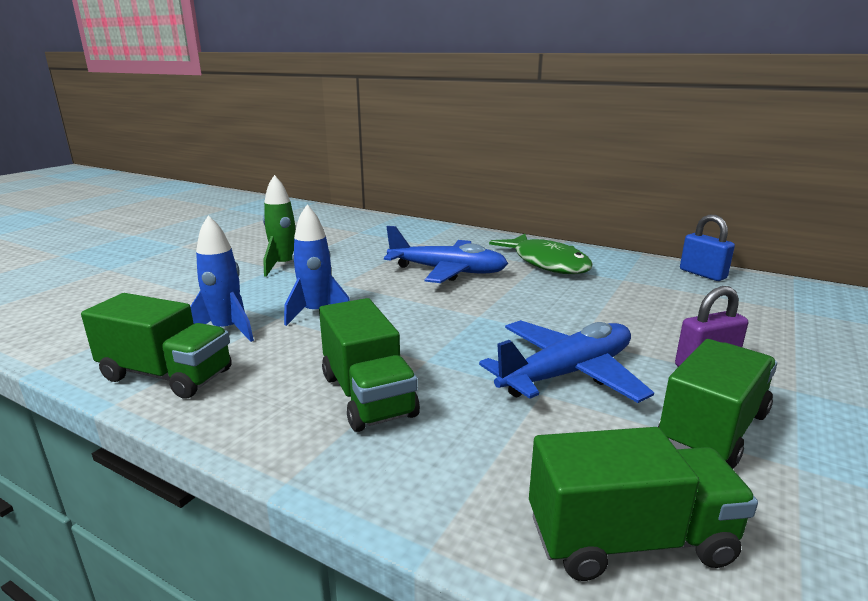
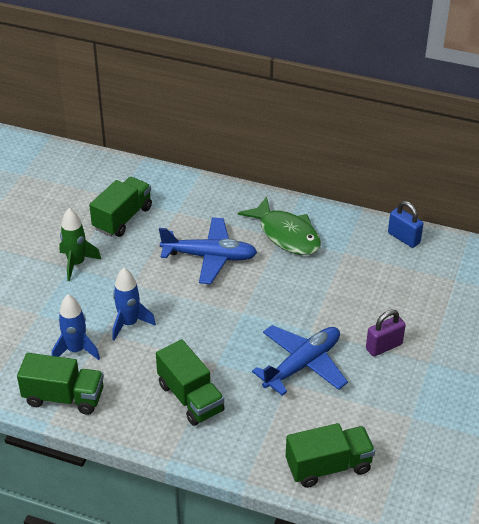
camera: 10 degrees left, 20 degrees up
green truck [658,339,777,469] -> green truck moved to [89,177,152,237]

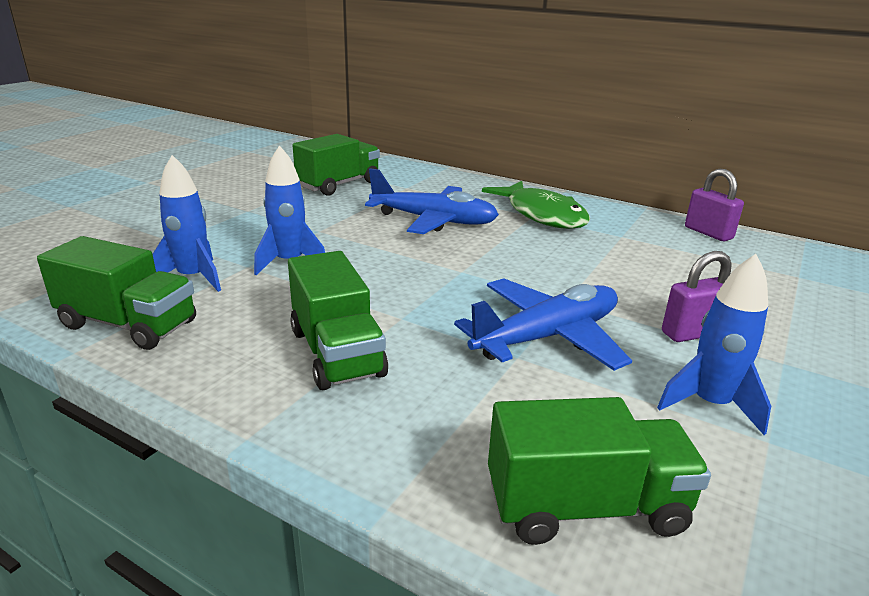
camera: 10 degrees right, 15 degrees down
green rocket [59,208,102,281] -> none
blue padlock [388,201,423,248] -> purple padlock [685,169,744,242]
none -> blue rocket [657,254,771,435]

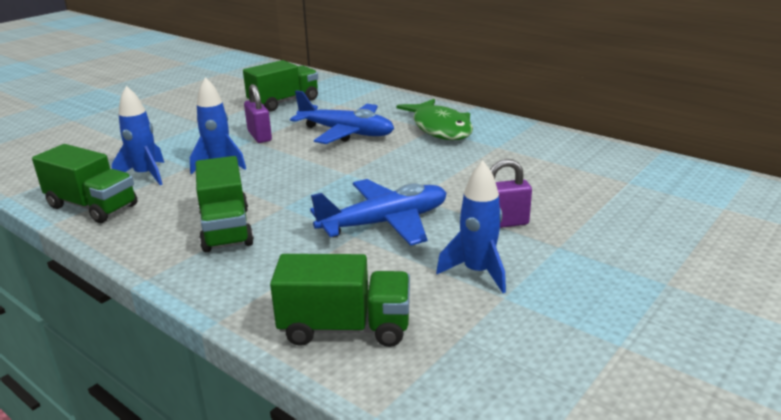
camera: 10 degrees right, 0 degrees up
purple padlock [685,169,744,242] -> purple padlock moved to [244,84,272,143]

